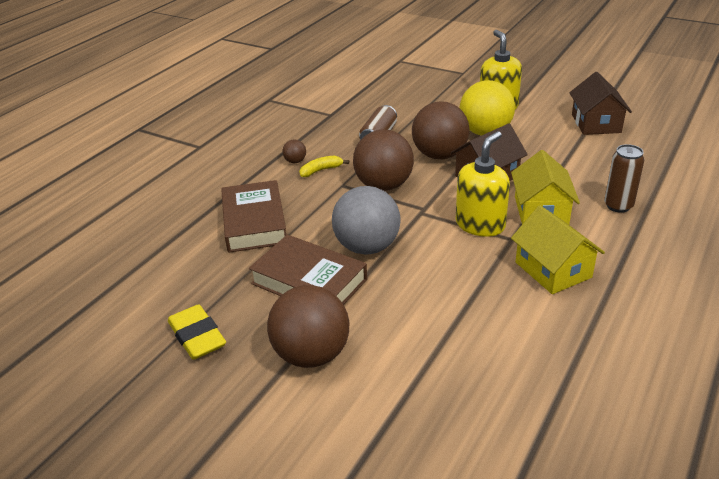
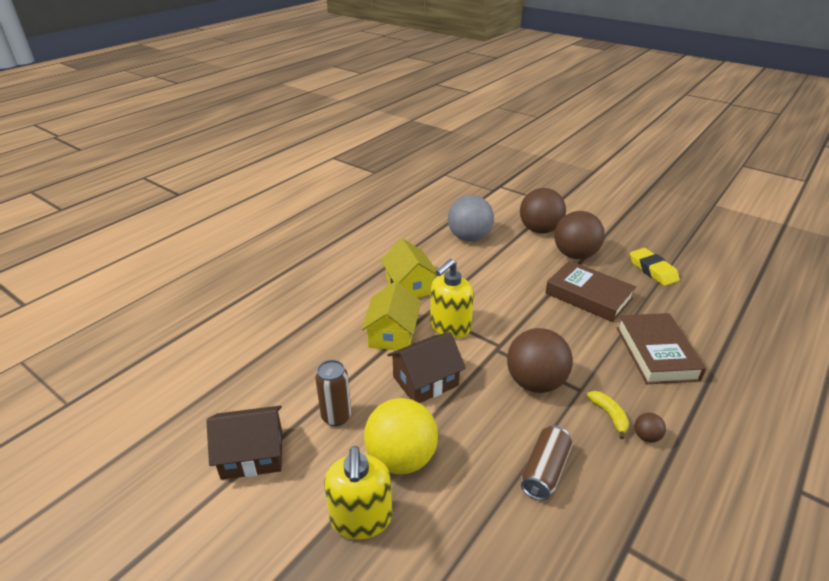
camera: 175 degrees left, 0 degrees up
yellow banana [299,156,349,177] -> yellow banana turned 90 degrees counterclockwise [587,391,629,439]
grey ball [332,186,401,255] -> grey ball moved to [448,195,494,242]
brown ball [412,101,469,159] -> brown ball moved to [520,188,566,233]
brown house [570,72,632,135] -> brown house turned 75 degrees clockwise [206,406,282,480]
brown can [604,144,645,213] -> brown can moved to [315,360,351,426]

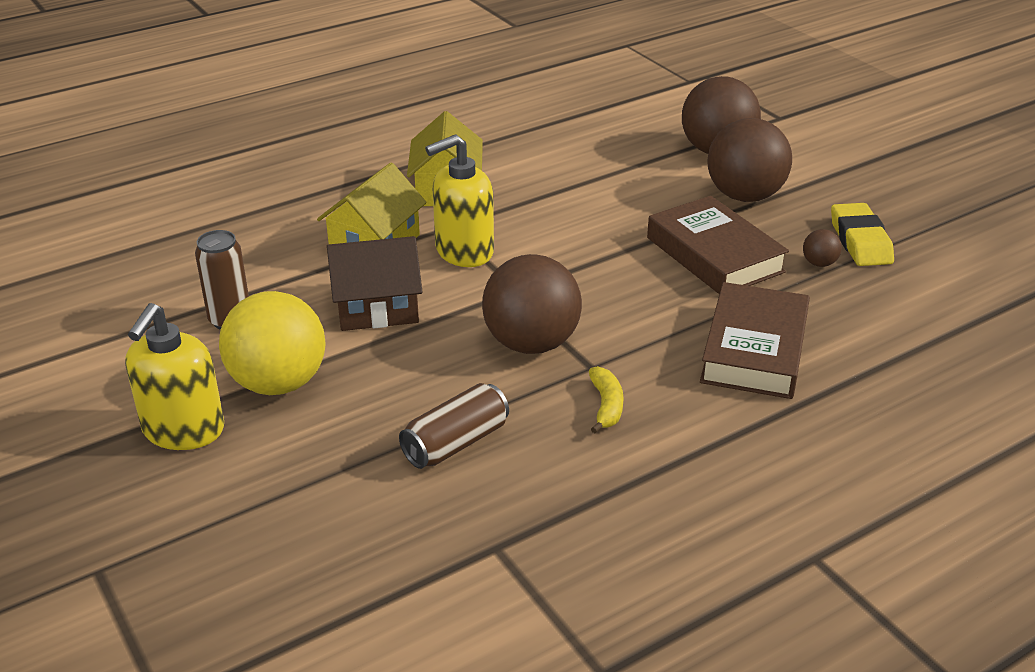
camera: 20 degrees right, 0 degrees up
brown house [206,406,282,480] -> none
grey ball [448,195,494,242] -> none
brown ball [635,413,666,443] -> brown ball moved to [803,229,842,267]

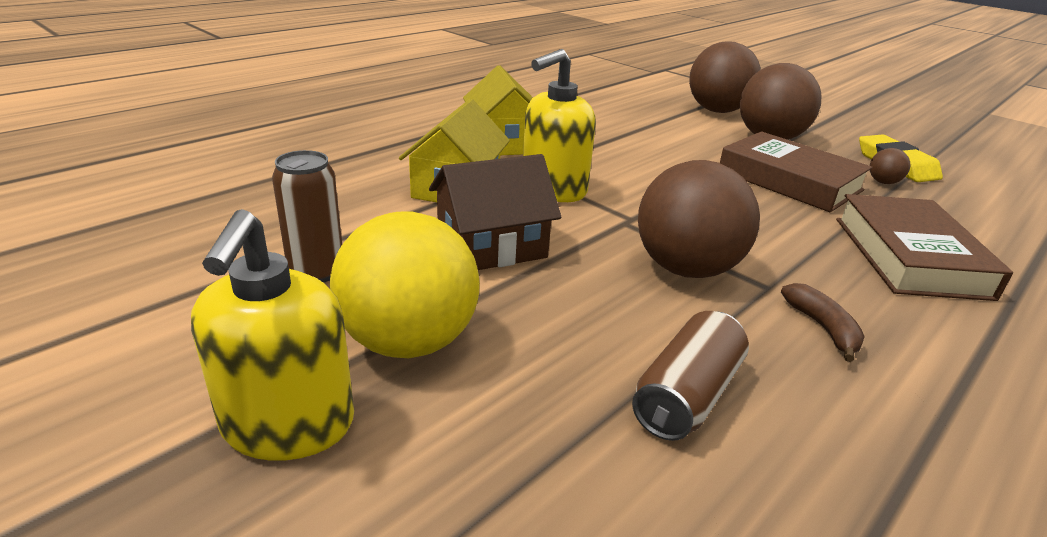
camera: 15 degrees left, 5 degrees down
yellow banana [589,366,624,433] -> brown banana [781,283,865,362]

